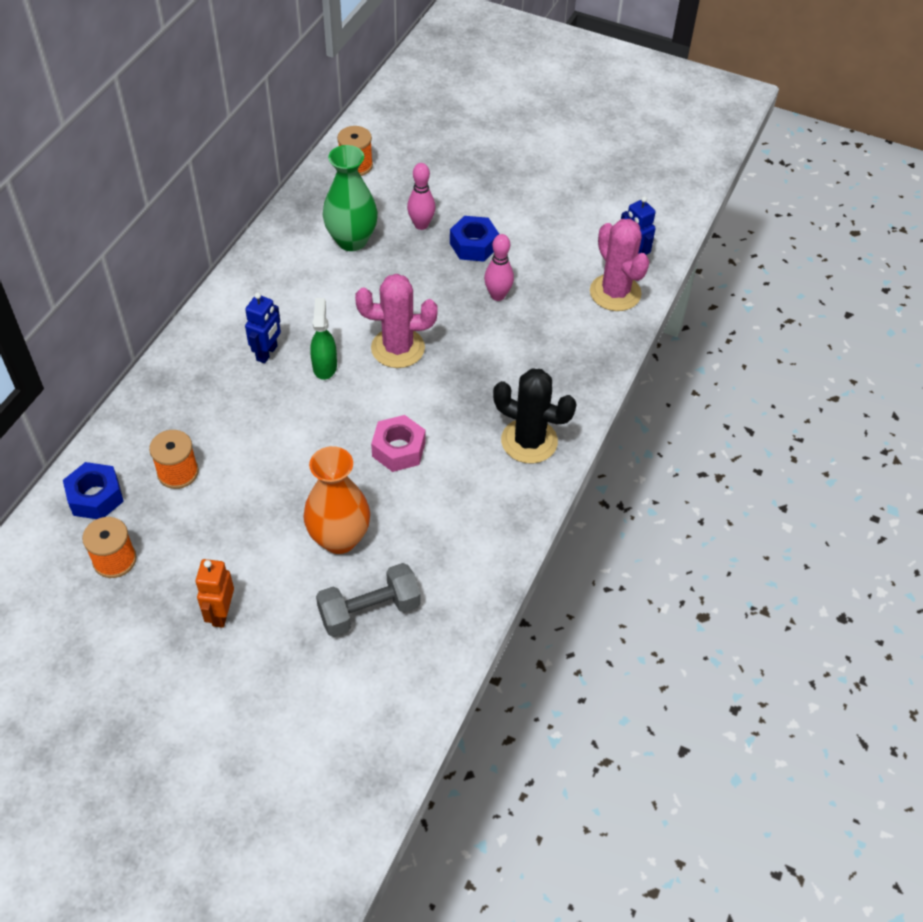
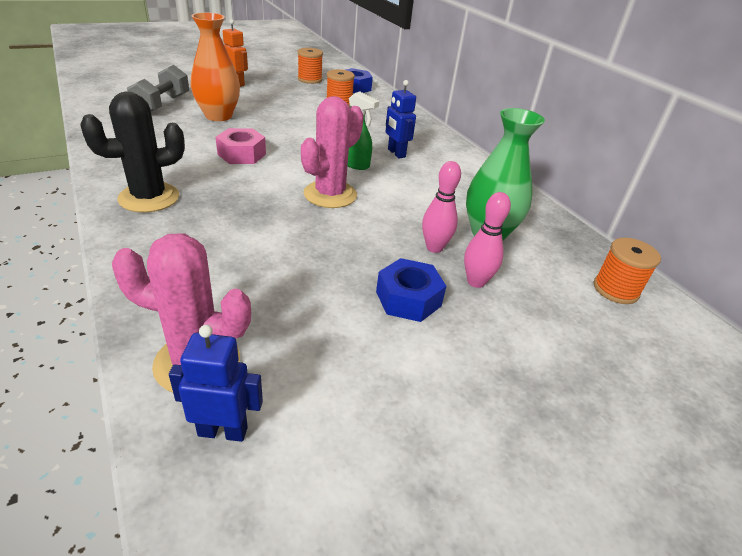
camera: 125 degrees right, 15 degrees down
pink bowling pin [484,234,514,301] -> pink bowling pin moved to [422,161,461,253]

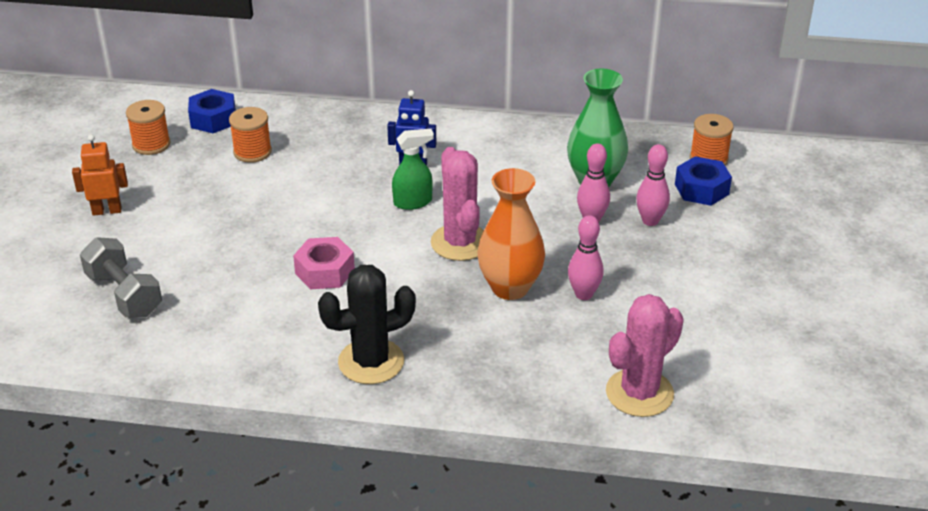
camera: 50 degrees left, 0 degrees up
black cactus [80,92,185,213] -> black cactus turned 60 degrees clockwise [318,265,416,384]
blue robot [169,325,263,442] -> none
orange vase [190,13,240,121] -> orange vase moved to [478,168,545,300]
blue nut [376,258,446,322] -> blue nut moved to [675,156,732,206]
none -> pink bowling pin [568,215,604,300]

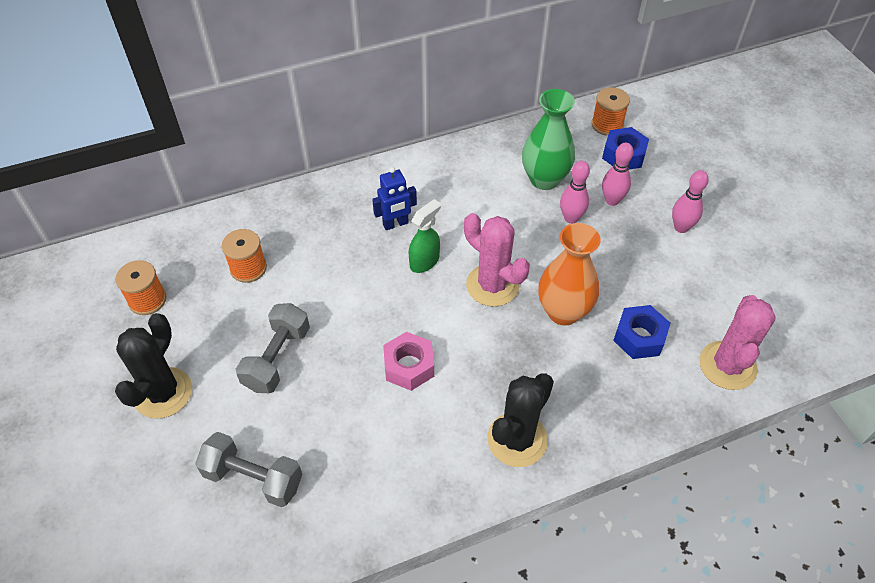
camera: 30 degrees left, 15 degrees up
orange robot [72,135,128,216] -> black cactus [115,313,192,419]
blue nut [188,89,236,133] -> blue nut moved to [613,305,670,359]
pink bowling pin [568,215,604,300] -> pink bowling pin moved to [672,170,709,233]
none -> grey dumbbell [236,303,310,393]

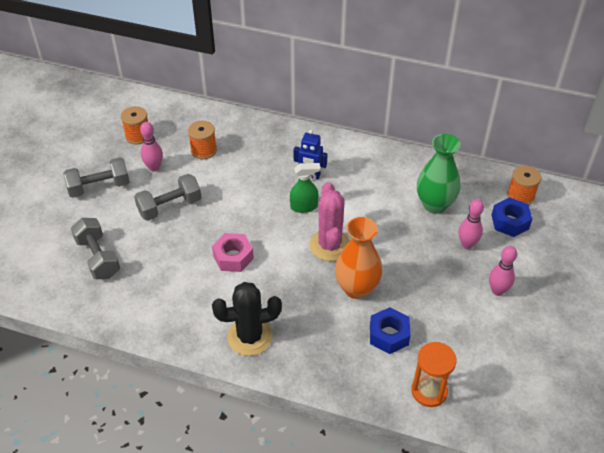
camera: 40 degrees right, 5 degrees down
black cactus [115,313,192,419] -> grey dumbbell [63,157,130,198]
pink bowling pin [560,161,590,224] -> pink bowling pin moved to [140,122,163,172]
pink cactus [699,295,776,390] -> orange hourglass [411,342,456,407]

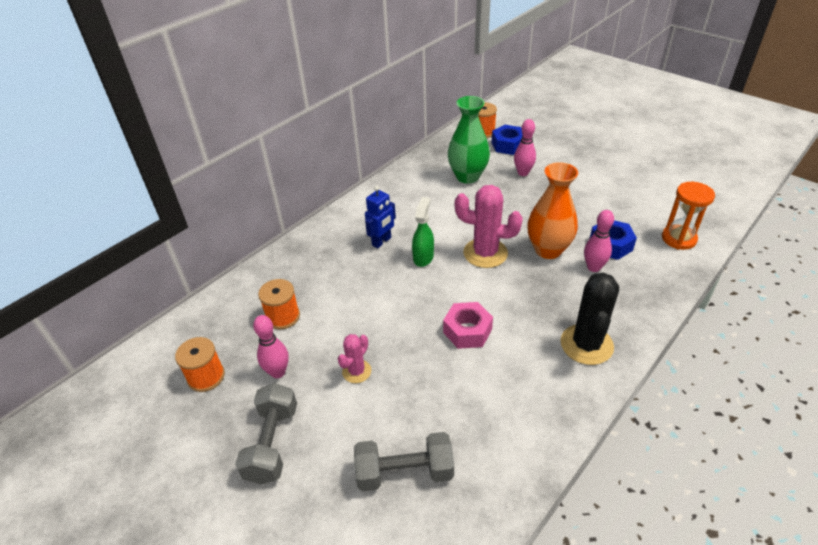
camera: 65 degrees left, 5 degrees down
grey dumbbell [134,174,201,221] -> pink cactus [338,334,371,383]
pink bowling pin [489,246,517,296] -> pink bowling pin moved to [584,210,614,272]

